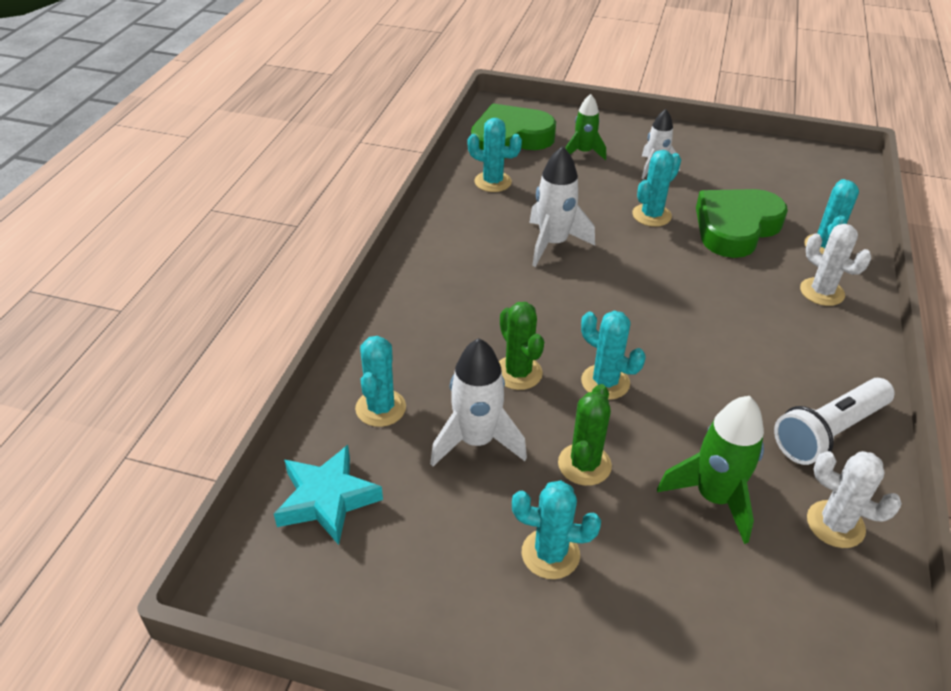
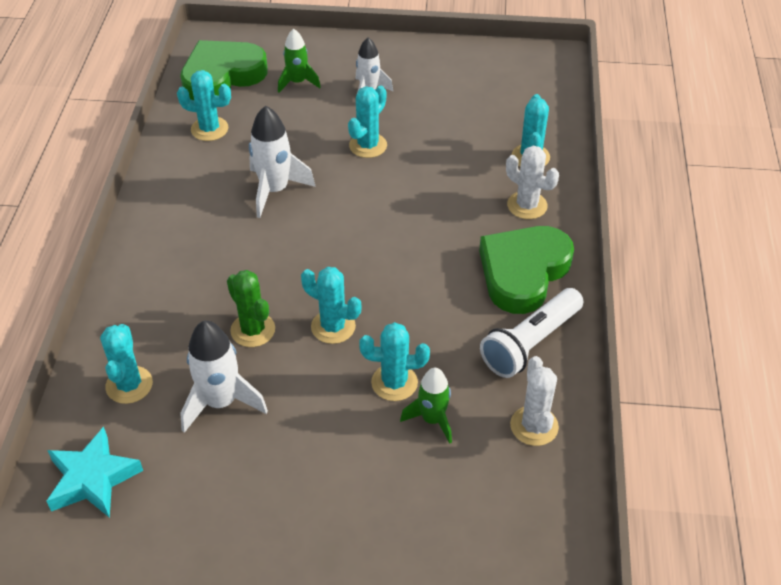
camera: 10 degrees left, 5 degrees up
turquoise cactus [512,480,601,579] -> turquoise cactus moved to [359,322,430,401]
green cactus [558,384,612,486] -> none
green rocket [657,396,764,544] -> green rocket [400,368,452,444], size x0.66
green heart [696,189,788,258] -> green heart moved to [479,226,574,314]
white cactus [807,451,902,548] -> white cactus turned 60 degrees clockwise [510,356,559,446]

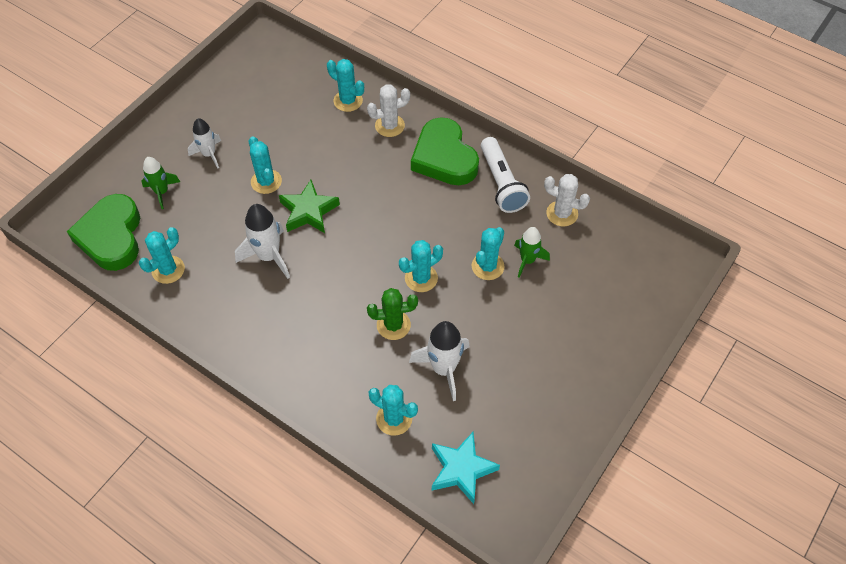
camera: 60 degrees left, 10 degrees up
none -> green star [279,180,340,233]

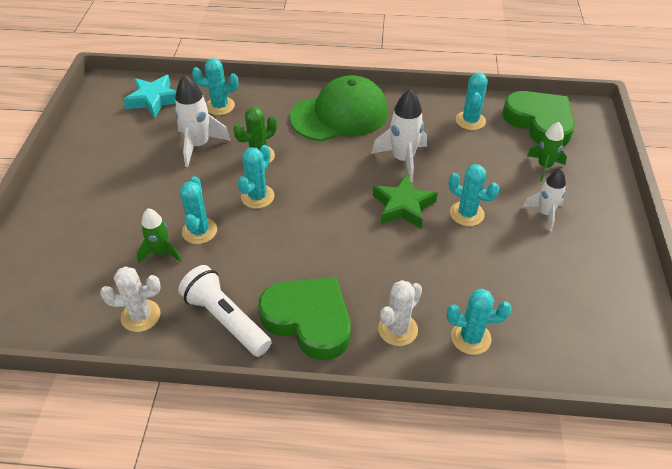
camera: 150 degrees right, 10 degrees down
none -> green cap [290,75,388,141]

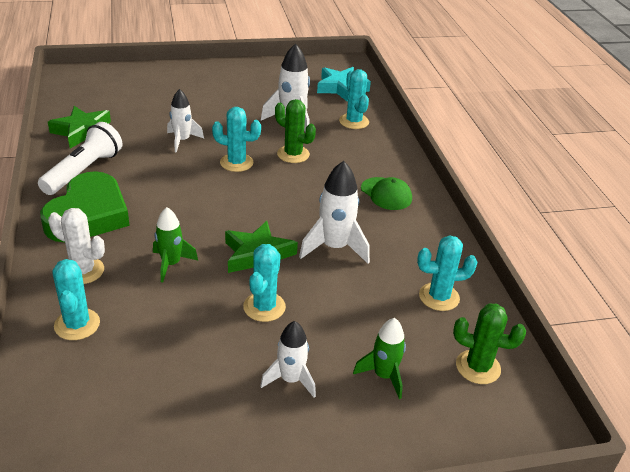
camera: 70 degrees right, 10 degrees down
white cactus [100,266,161,332] -> green star [48,106,111,149]
green rocket [137,208,182,263] -> green rocket moved to [153,207,198,282]
turquoise cactus [180,176,217,244] -> white rocket [167,89,204,153]
green cap [290,75,388,141] -> green cap [361,177,412,210], size x0.48
green heart [502,91,575,146] -> green cactus [453,304,526,384]

